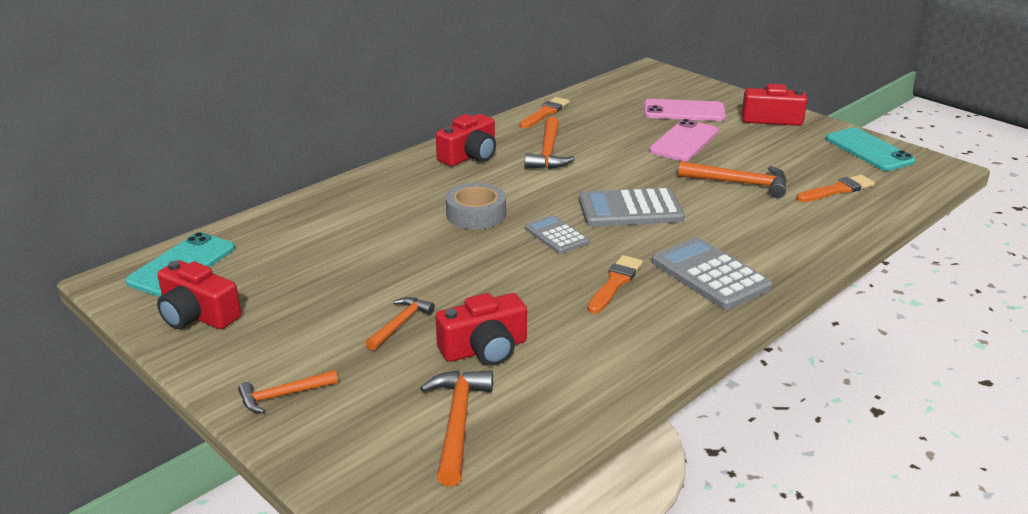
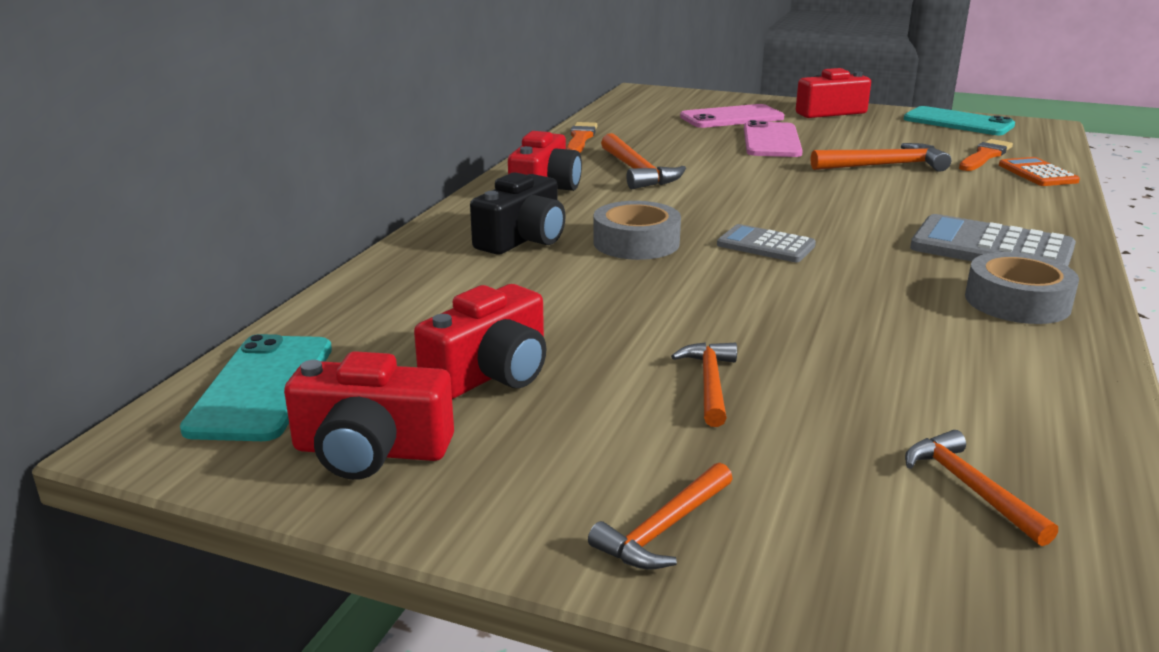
camera: 25 degrees left, 5 degrees down
orange hammer [420,370,493,486] -> orange hammer [905,430,1058,546], size x0.64
red camera [435,293,527,366] -> red camera moved to [414,284,546,399]
grey calculator [579,188,685,227] -> none
orange brush [587,255,643,314] -> none
none -> black camera [470,172,566,255]
none -> grey tape [965,252,1079,324]
none -> orange calculator [999,157,1080,186]

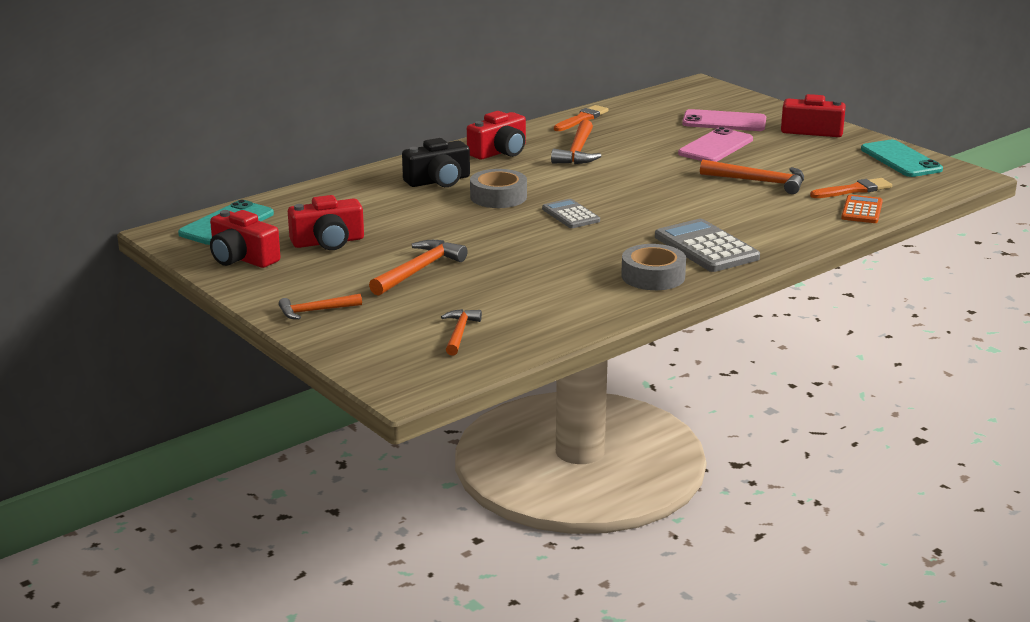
camera: 30 degrees right, 0 degrees up
orange hammer [671,342,737,427] -> orange hammer [369,240,468,296], size x1.55

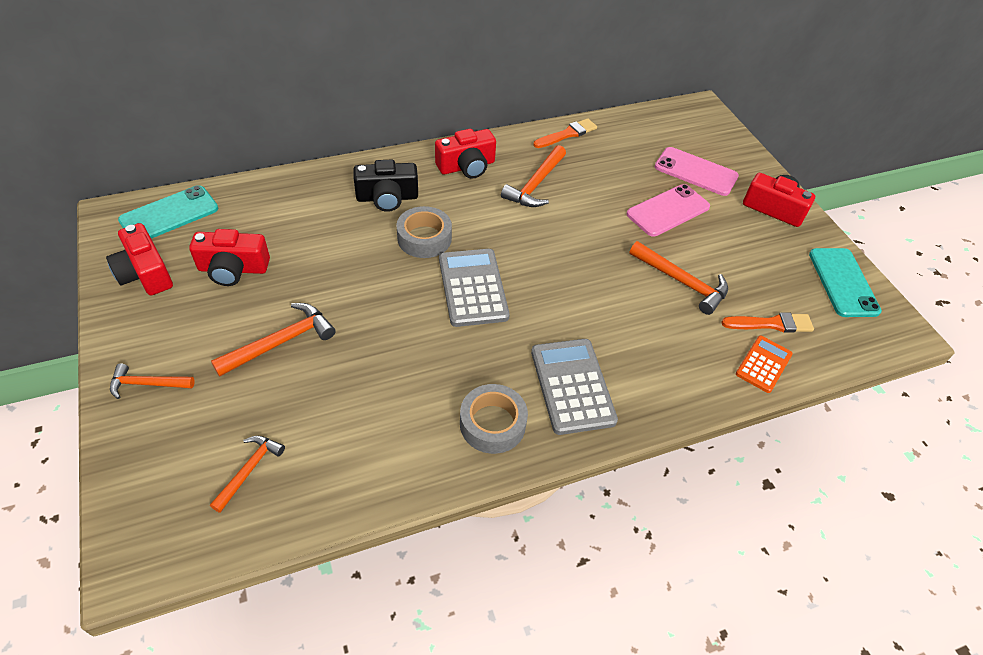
camera: 15 degrees right, 25 degrees up
grey calculator [542,199,600,228] -> grey calculator [439,249,510,327], size x1.64

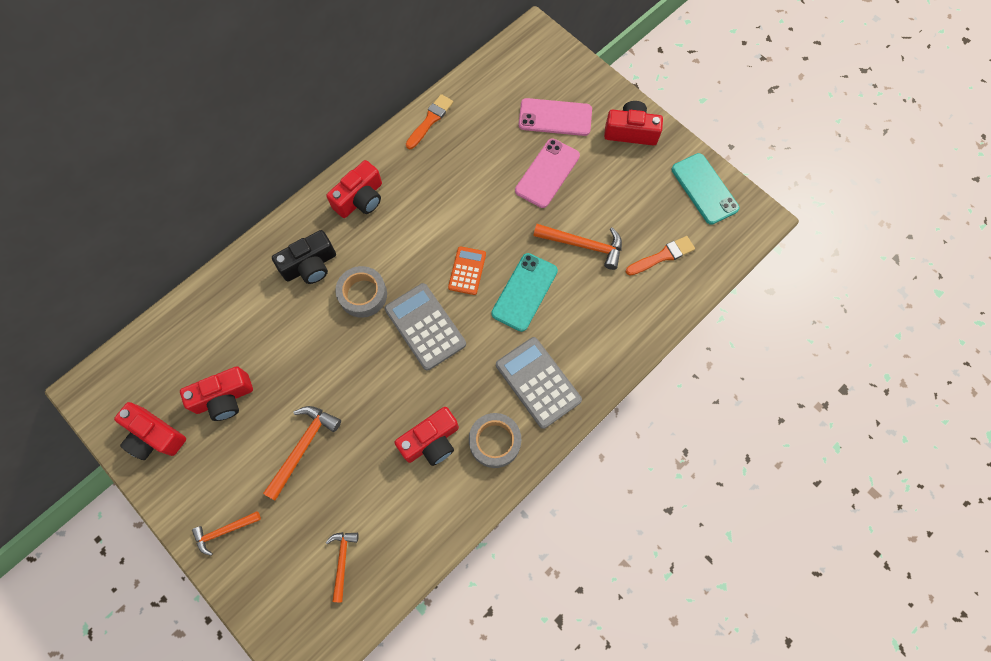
camera: 20 degrees left, 20 degrees up
turquoise phone [118,185,218,239] -> turquoise phone moved to [491,253,558,332]
orange hammer [501,145,566,207] -> none
orange calculator [736,336,793,393] -> orange calculator moved to [448,246,486,295]
none -> red camera [394,407,459,466]

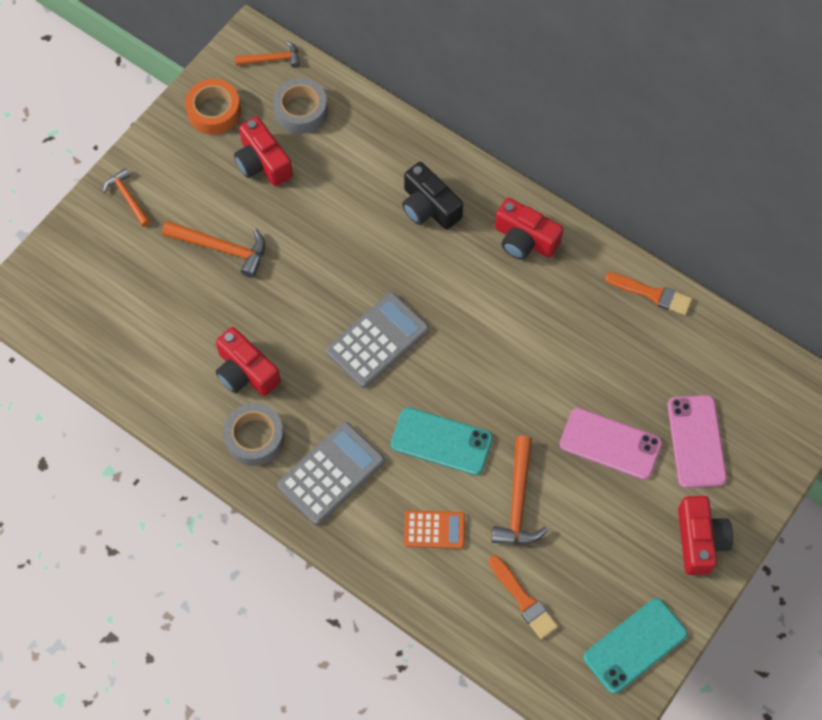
camera: 80 degrees right, 5 degrees down
red camera [114,402,186,460] -> orange tape [185,79,241,135]
orange hammer [326,532,359,602] -> orange hammer moved to [235,41,300,68]
grey tape [335,266,387,318] -> grey tape moved to [273,78,328,134]
orange calculator [448,246,486,295] -> orange calculator moved to [404,510,465,549]

